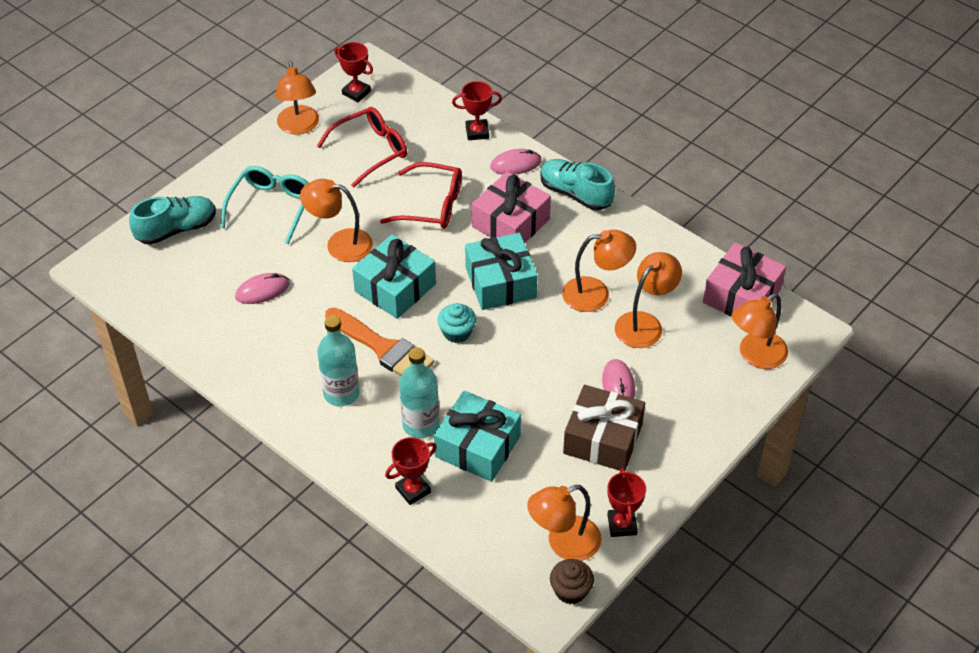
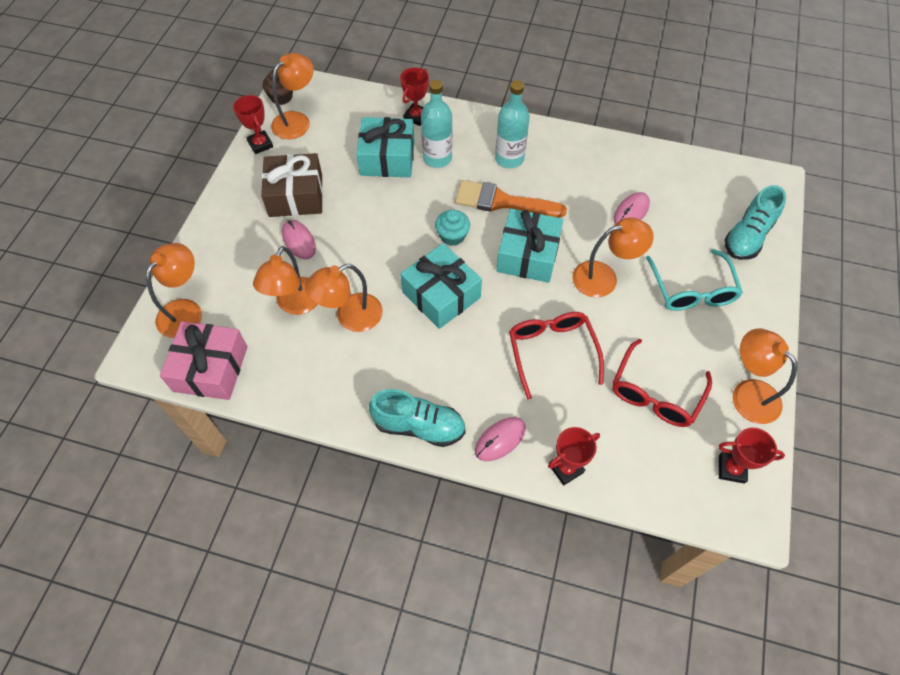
camera: 155 degrees right, 10 degrees up
red glasses [380,162,462,229] -> red glasses turned 90 degrees clockwise [509,312,604,399]
pink gift [472,172,551,243] -> none

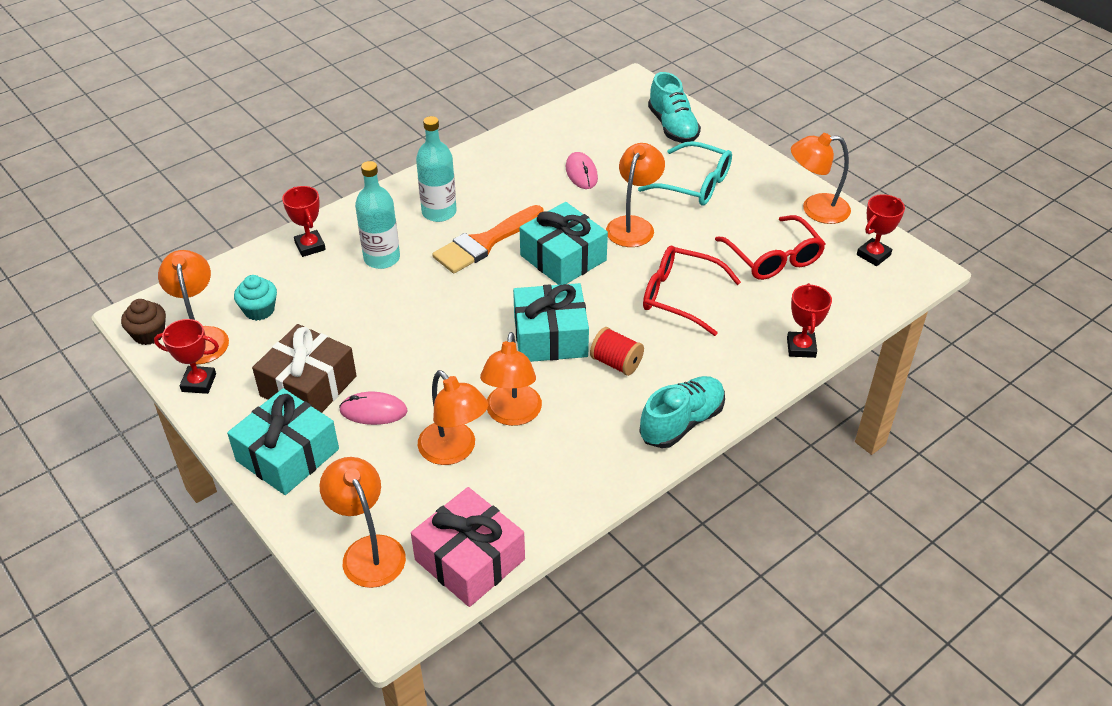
camera: 55 degrees left, 15 degrees down
turquoise gift [356,117,415,177] -> turquoise gift moved to [227,388,339,495]
turquoise cupcake [435,209,470,246] -> turquoise cupcake moved to [234,275,277,321]
pink mouse [475,417,526,461] -> none
none -> red spool [590,327,644,376]

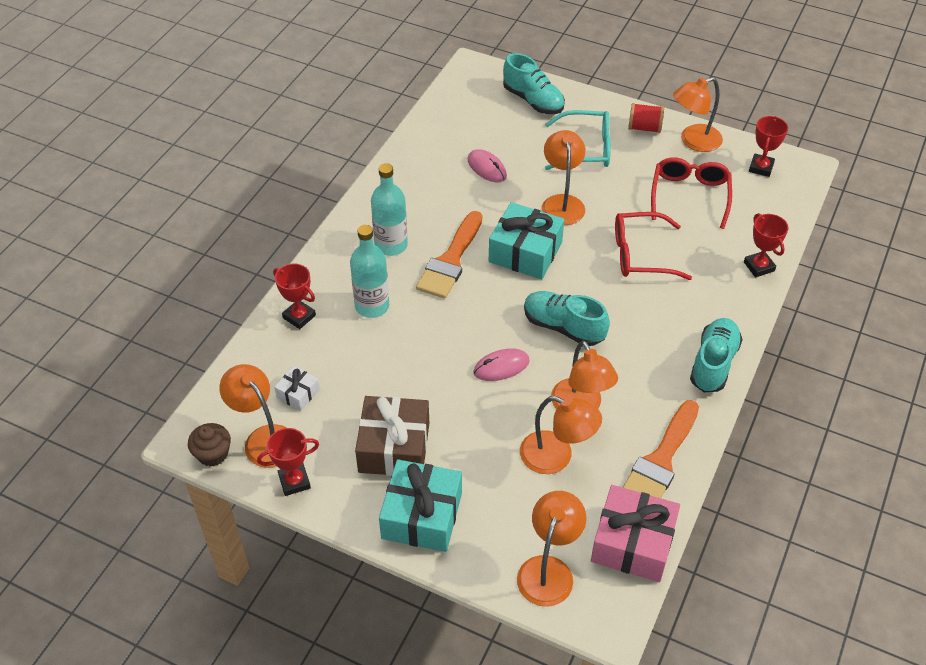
camera: 25 degrees left, 5 degrees up
turquoise cupcake [234,275,277,321] -> white gift [274,366,320,411]
orange lamp [319,457,406,588] -> orange lamp turned 75 degrees clockwise [517,491,586,607]
pink mouse [339,392,408,425] -> pink mouse moved to [473,348,530,381]
turquoise gift [513,283,589,362] -> turquoise shoe [524,291,610,346]
red spool [590,327,644,376] -> red spool moved to [628,103,664,133]
red glasses [715,215,825,280] -> red glasses turned 120 degrees counterclockwise [651,157,732,229]
none -> orange brush [622,400,699,498]

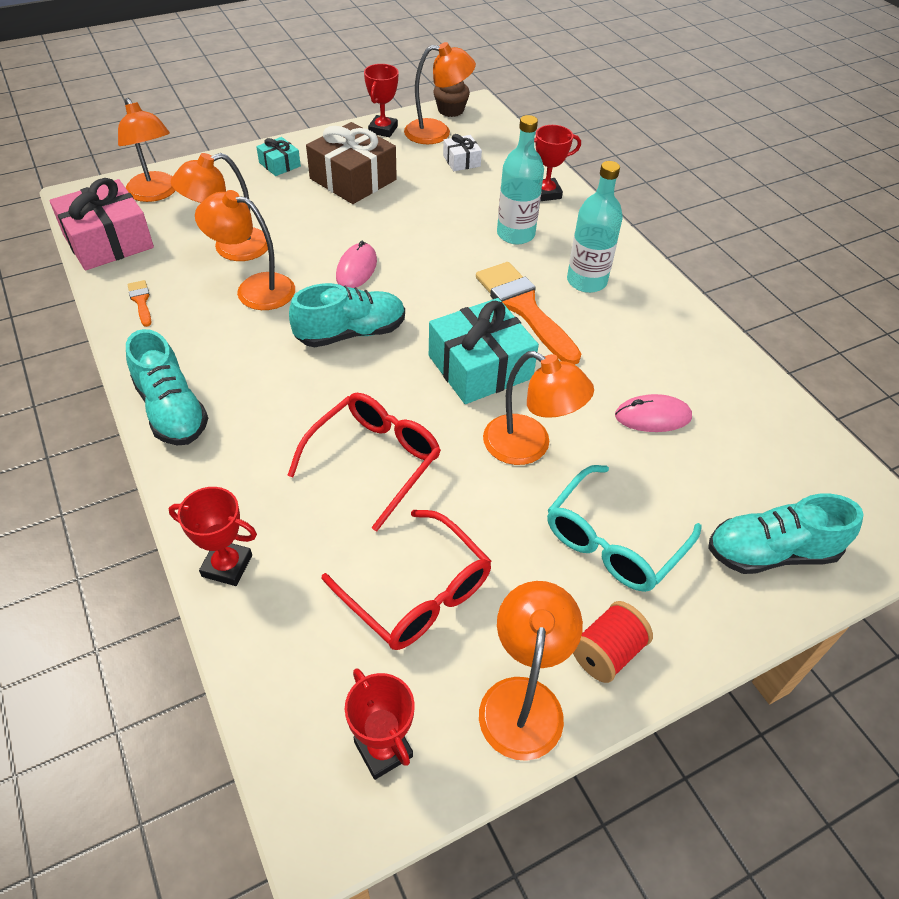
camera: 125 degrees right, 0 degrees up
turquoise gift [379,459,462,552] -> turquoise gift [256,137,301,176], size x0.50
orange brush [622,400,699,498] -> orange brush [127,280,151,327], size x0.43

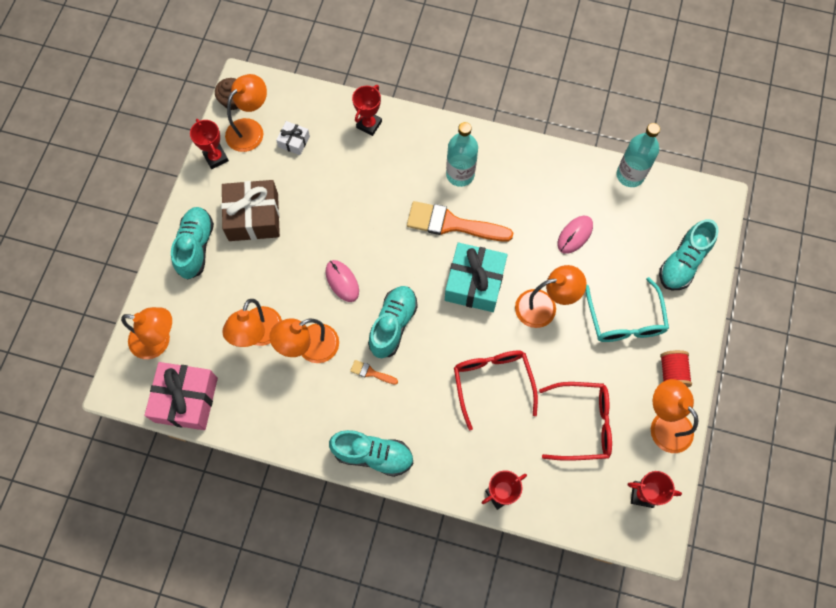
camera: 45 degrees left, 20 degrees up
orange brush [127,280,151,327] -> orange brush moved to [350,360,398,385]
turquoise gift [256,137,301,176] -> turquoise shoe [171,207,214,279]
turquoise bottle [497,115,544,244] -> turquoise bottle moved to [616,123,660,187]

